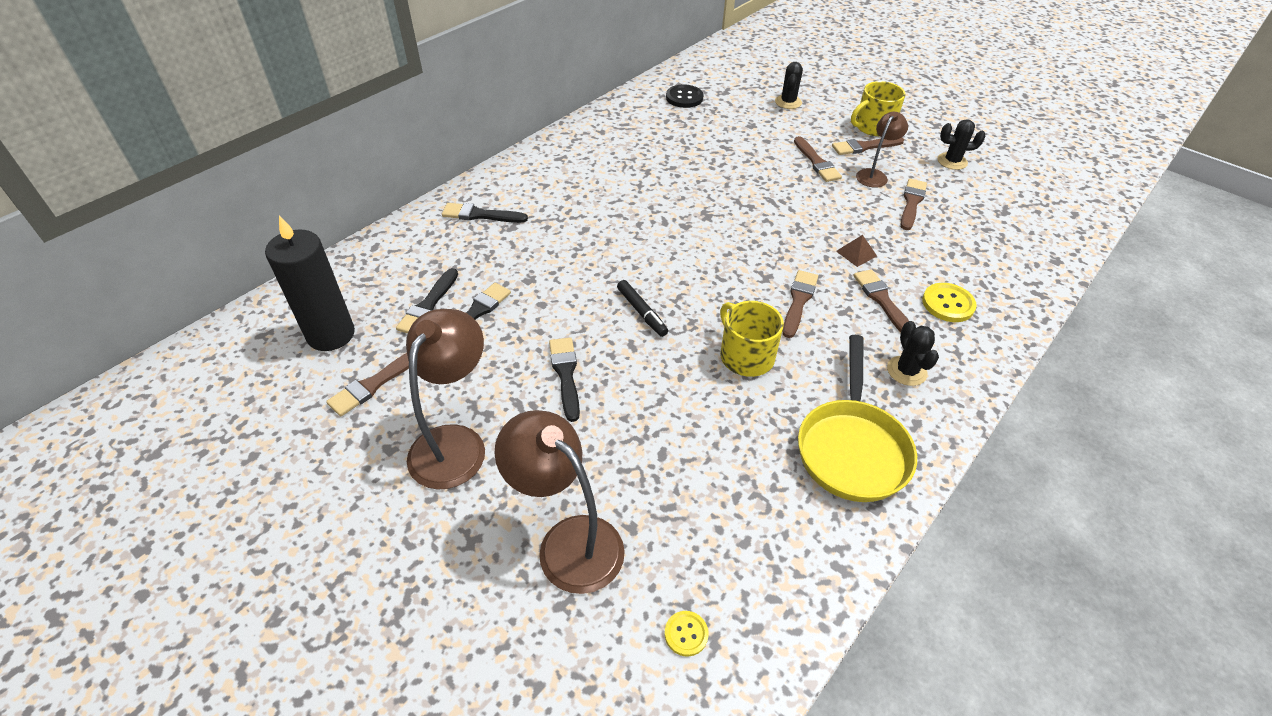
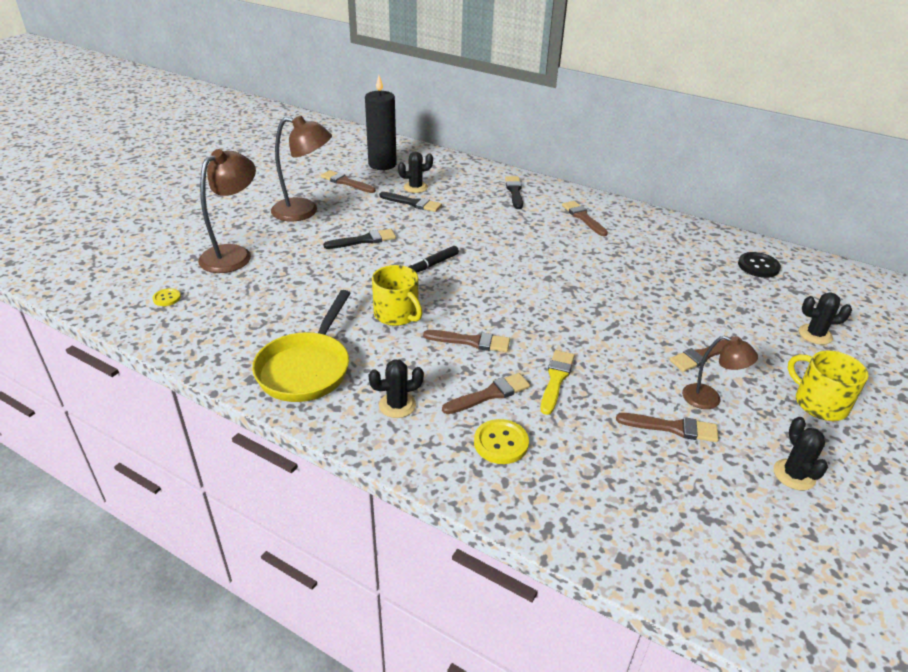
camera: 80 degrees right, 10 degrees down
black brush [396,268,458,334] -> black cactus [398,152,433,193]
yellow mug [720,301,784,377] -> yellow mug turned 90 degrees clockwise [372,265,422,326]
yellow pan [798,335,917,502] -> yellow pan turned 75 degrees counterclockwise [252,290,351,402]
brown brush [832,137,904,155] -> brown brush moved to [562,201,608,236]
brown pyramid [836,235,877,267] -> yellow brush [541,350,575,415]

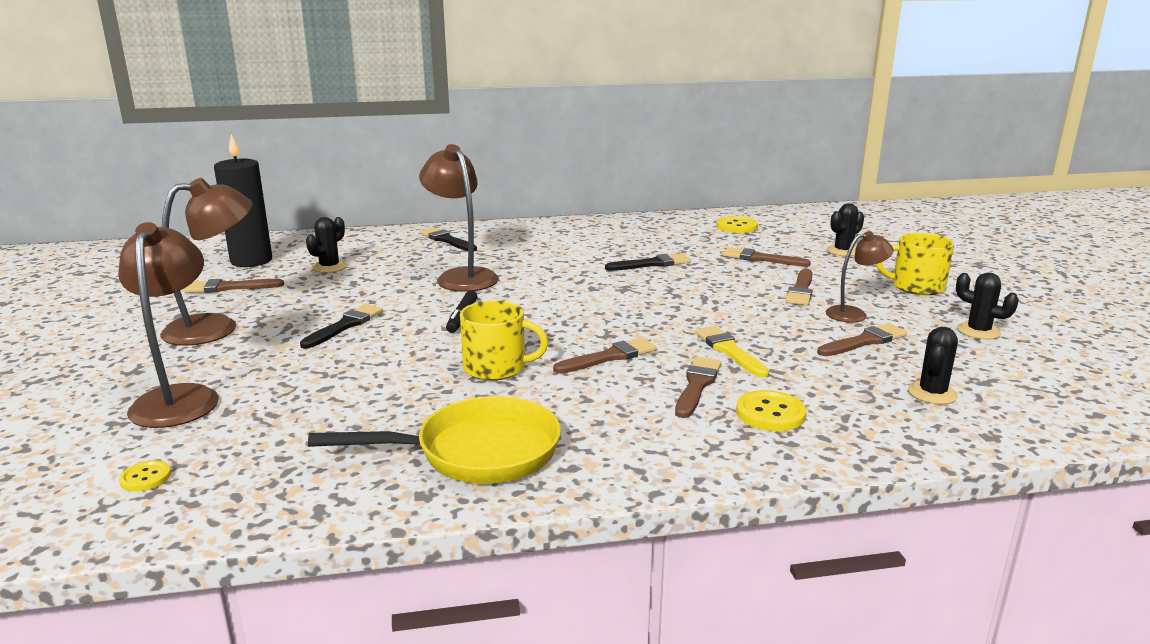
camera: 40 degrees left, 15 degrees down
yellow pan [252,290,351,402] -> yellow pan turned 75 degrees counterclockwise [308,396,561,484]
black cactus [368,359,424,418] -> black cactus moved to [908,327,958,404]
black brush [379,192,442,212] -> black brush moved to [605,253,690,271]
brown brush [562,201,608,236] -> brown brush moved to [723,247,811,267]
black button [738,252,781,278] -> yellow button [716,216,758,233]
none -> brown lamp [419,144,499,292]

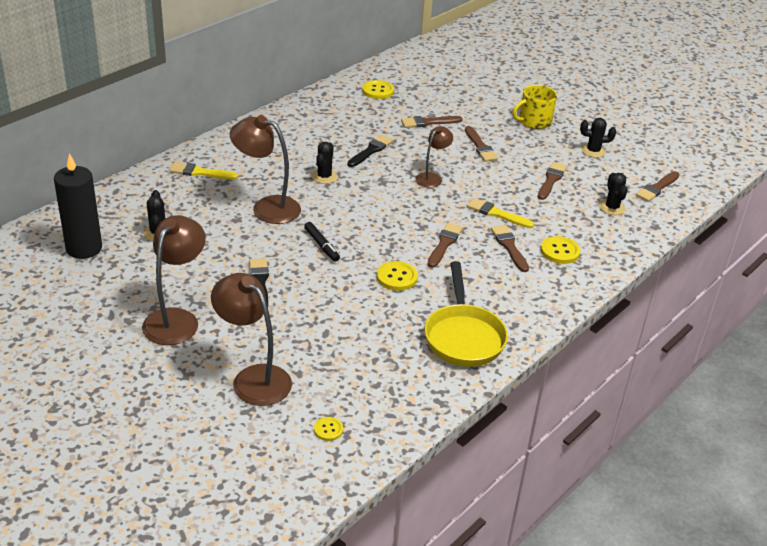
camera: 40 degrees left, 15 degrees up
brown brush [184,279,284,293] -> brown brush moved to [636,171,680,202]
yellow pan [308,396,561,484] -> yellow pan turned 135 degrees clockwise [425,261,508,367]
black brush [420,227,477,251] -> yellow brush [169,162,238,180]
yellow mug [460,300,548,380] -> yellow button [377,261,418,291]
brown lamp [826,231,894,323] -> brown lamp moved to [415,126,453,188]
black cactus [827,203,864,256] -> black cactus moved to [311,142,338,184]

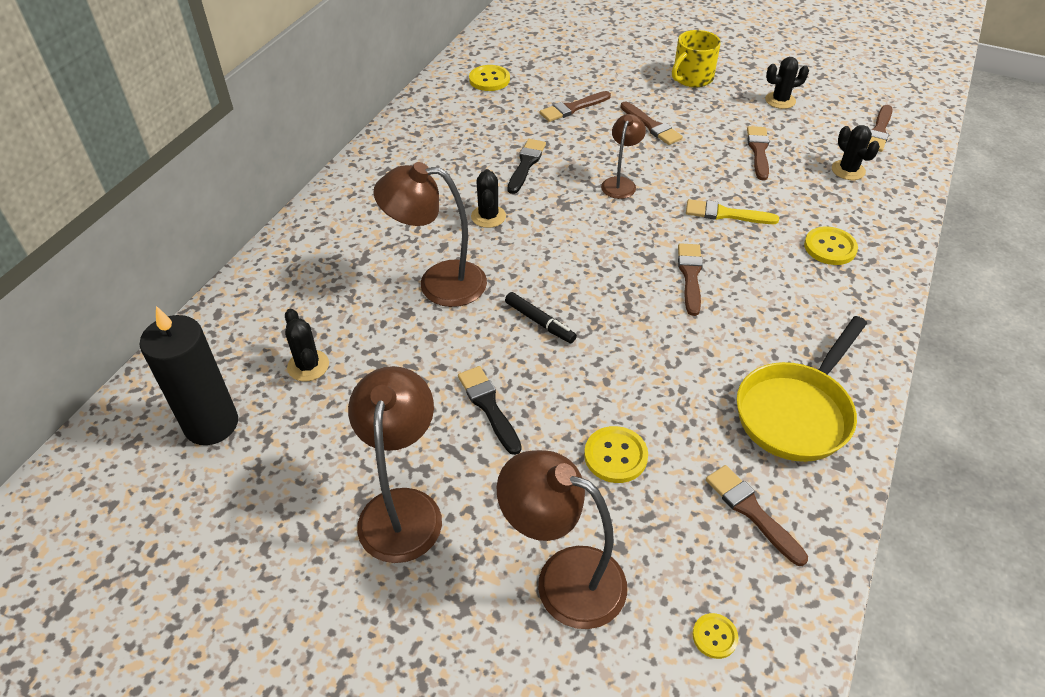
camera: 15 degrees left, 10 degrees up
yellow brush [169,162,238,180] -> none
yellow button [377,261,418,291] -> yellow button moved to [584,426,648,483]
yellow pan [425,261,508,367] -> yellow pan turned 60 degrees clockwise [737,316,867,462]
brown brush [491,225,529,272] -> brown brush moved to [706,465,808,566]

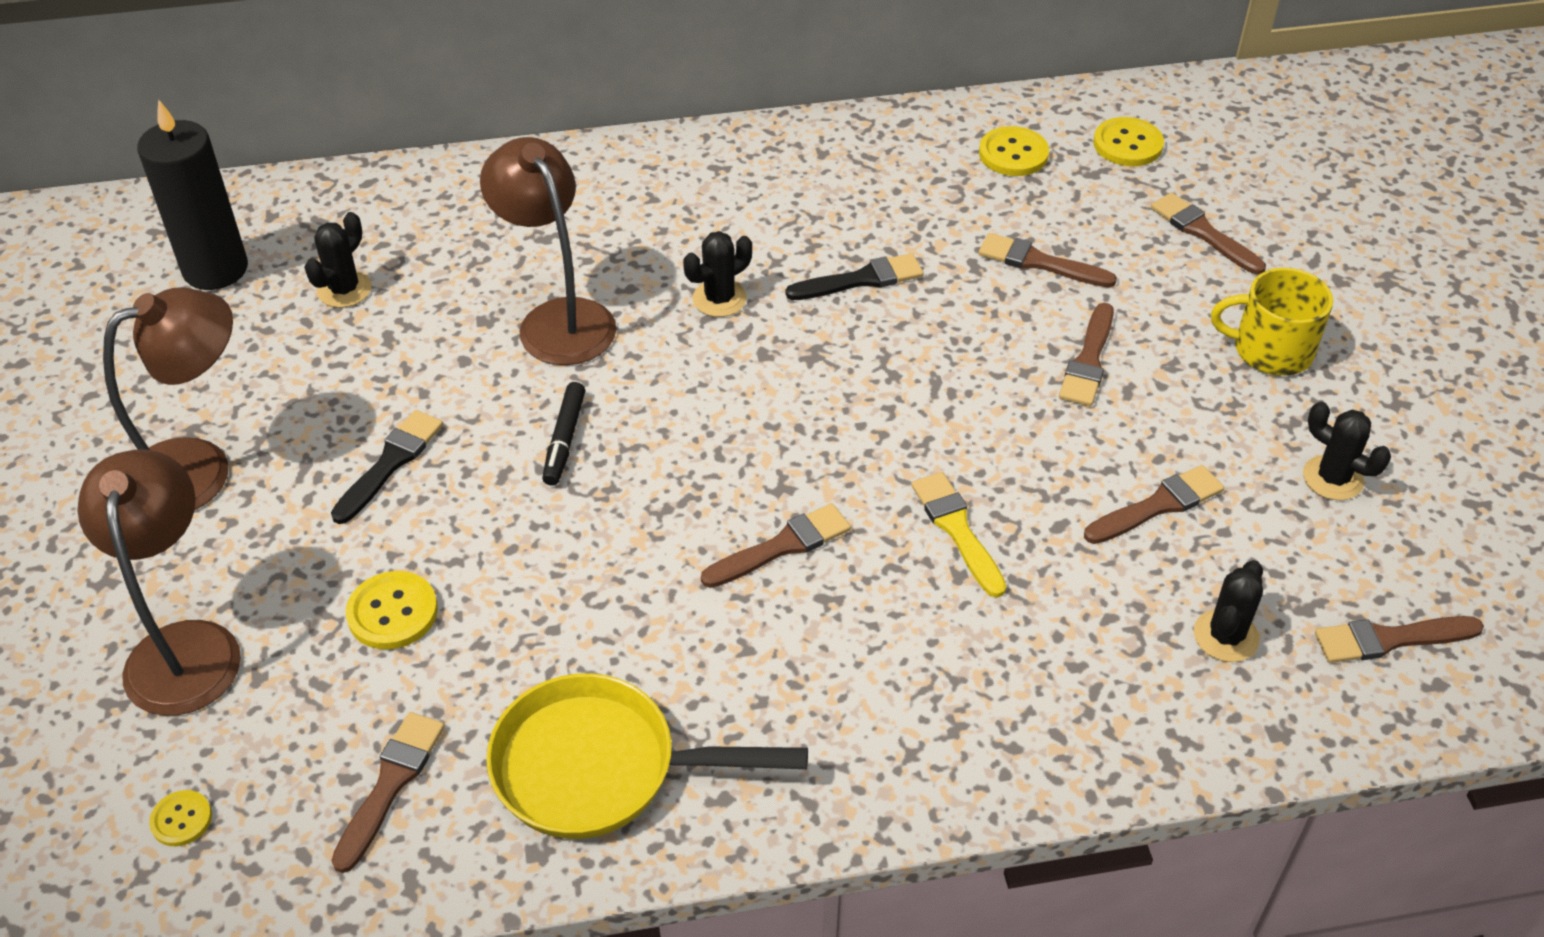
camera: 55 degrees right, 0 degrees up
brown lamp [601,114,646,199] -> none
yellow button [804,226,858,265] -> yellow button moved to [1093,117,1164,166]
none -> brown brush [1151,192,1266,274]

